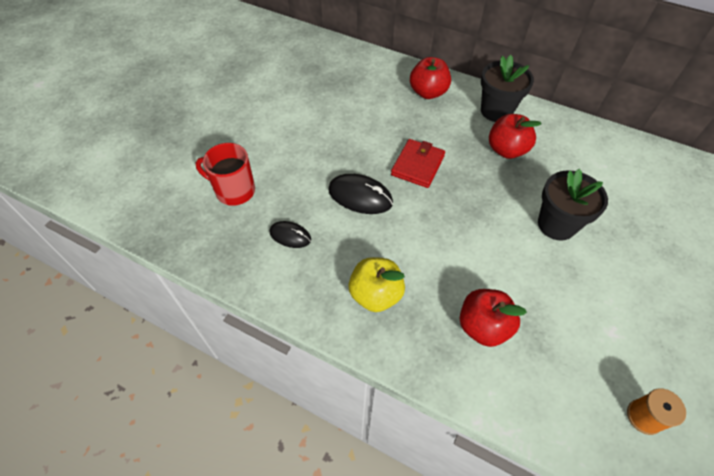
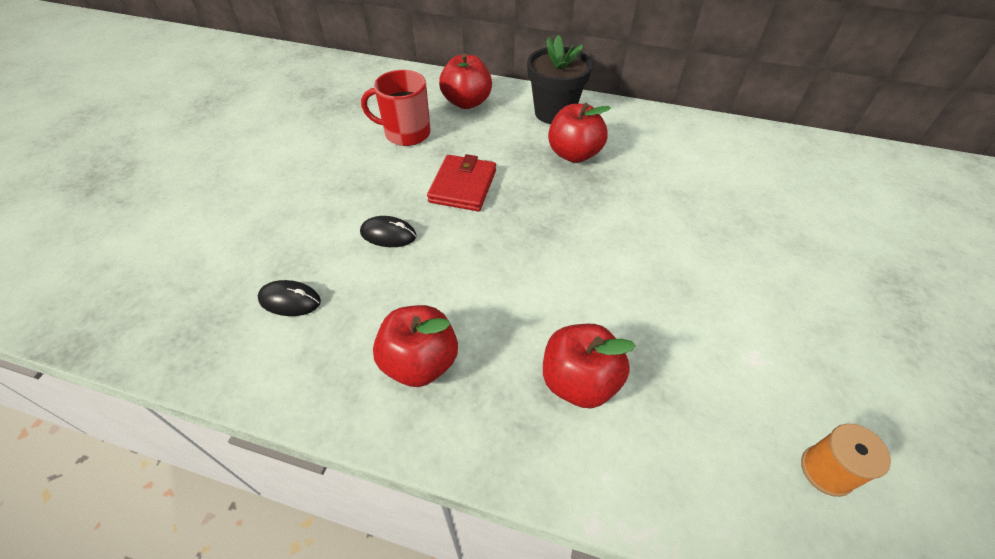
camera: 10 degrees left, 5 degrees down
red mug [195,143,255,206] -> red mug moved to [361,70,431,146]
black mouse [328,174,393,214] -> black mouse [360,216,417,247], size x0.62
yellow apple [348,257,405,312] -> red apple [373,305,458,387]
black flower pot [538,169,608,241] -> none

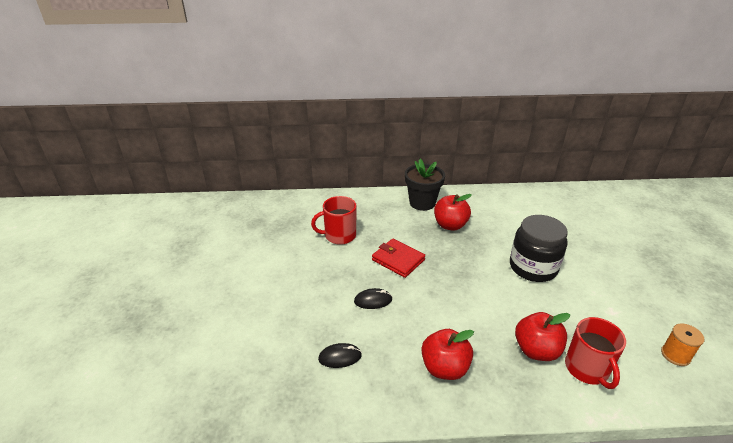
camera: 20 degrees left, 15 degrees down
red wallet [427,154,496,211] -> red wallet turned 45 degrees counterclockwise [372,239,425,278]
red apple [439,53,492,109] -> none
none -> black jar [510,215,568,282]
none -> red mug [565,317,626,389]

